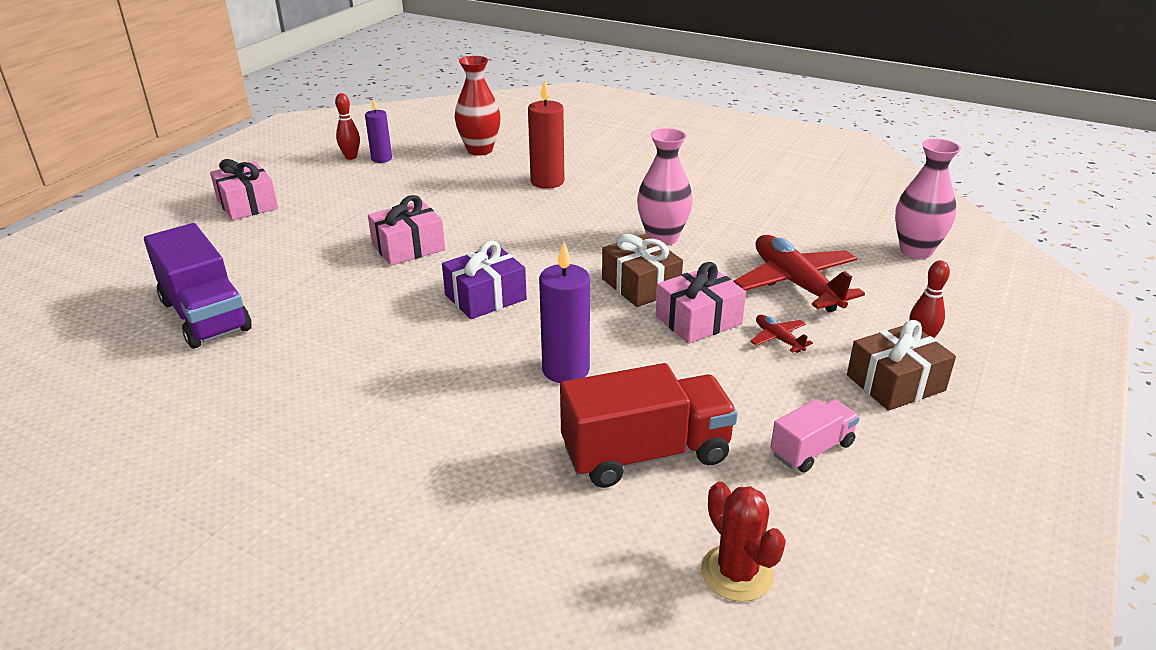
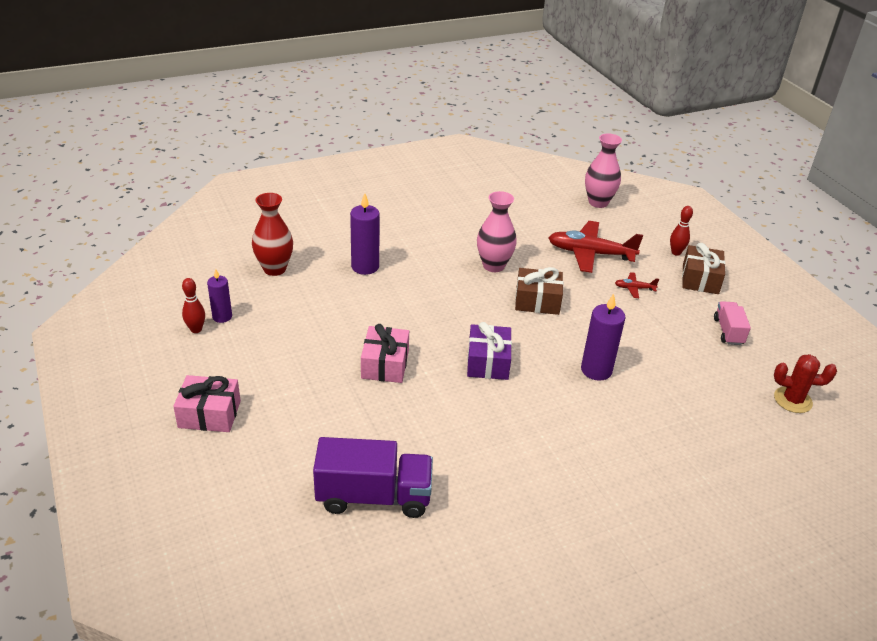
camera: 55 degrees left, 5 degrees up
red candle [528,80,564,189] -> purple candle [350,193,380,275]
red truck [560,363,738,488] -> none
pink gift [656,262,746,344] -> none

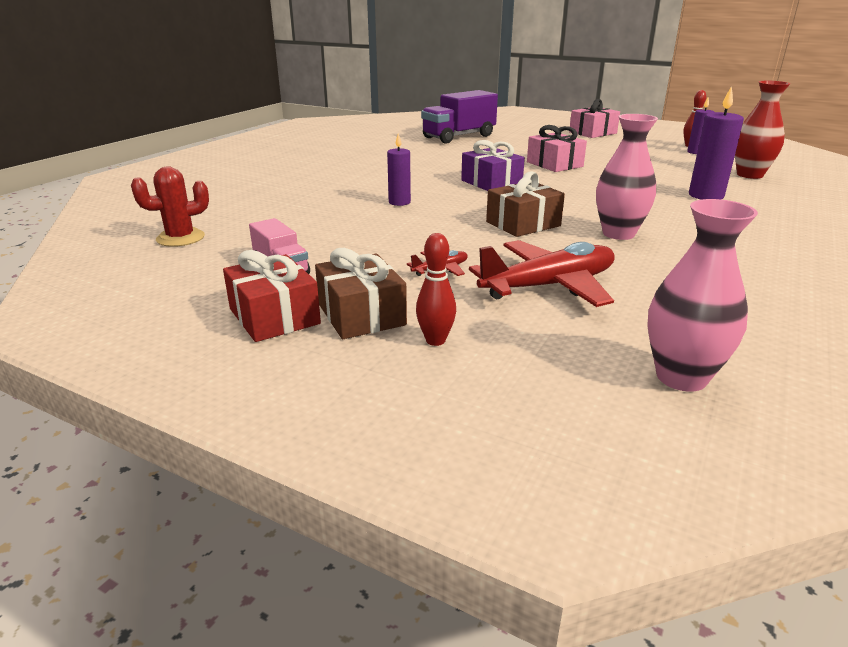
camera: 145 degrees right, 10 degrees down
purple candle [581,293,625,381] -> purple candle [387,133,411,206], size x0.64
none -> red gift [223,250,321,342]

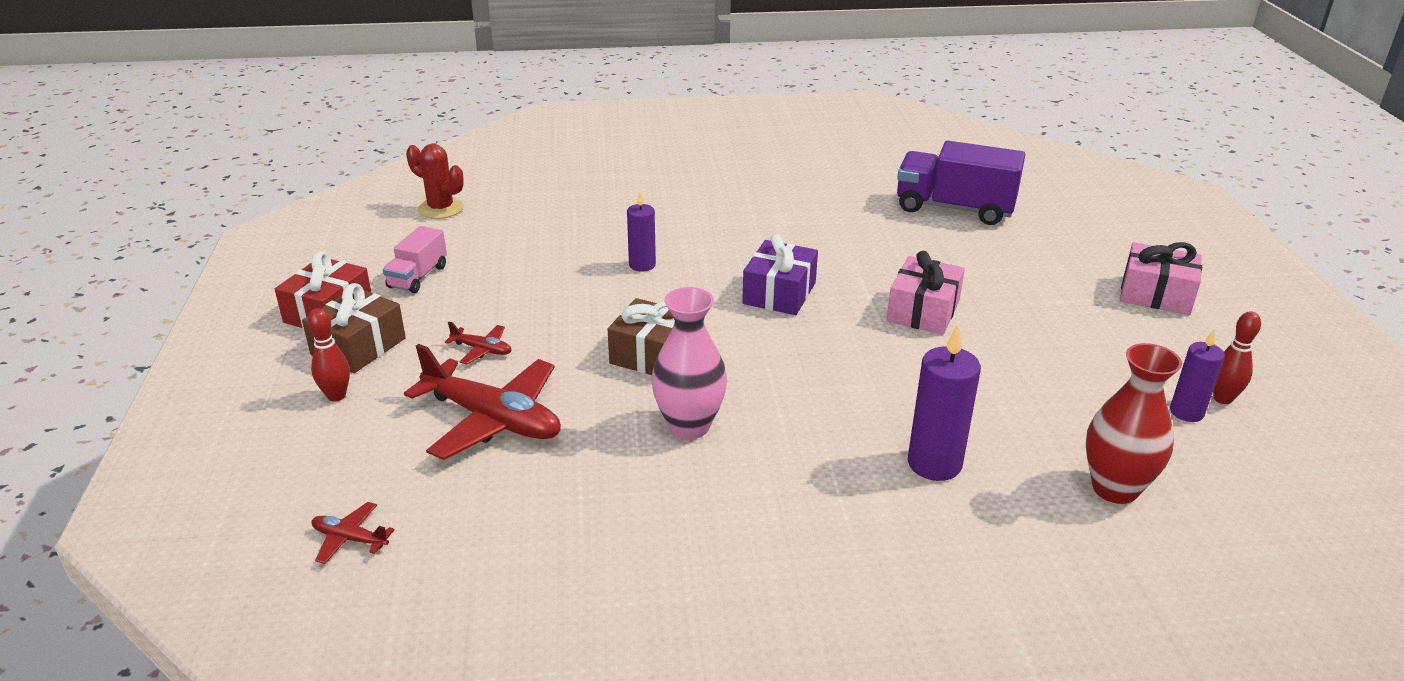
camera: 55 degrees right, 5 degrees up
pink vase [647,199,758,392] -> red plane [311,502,395,564]

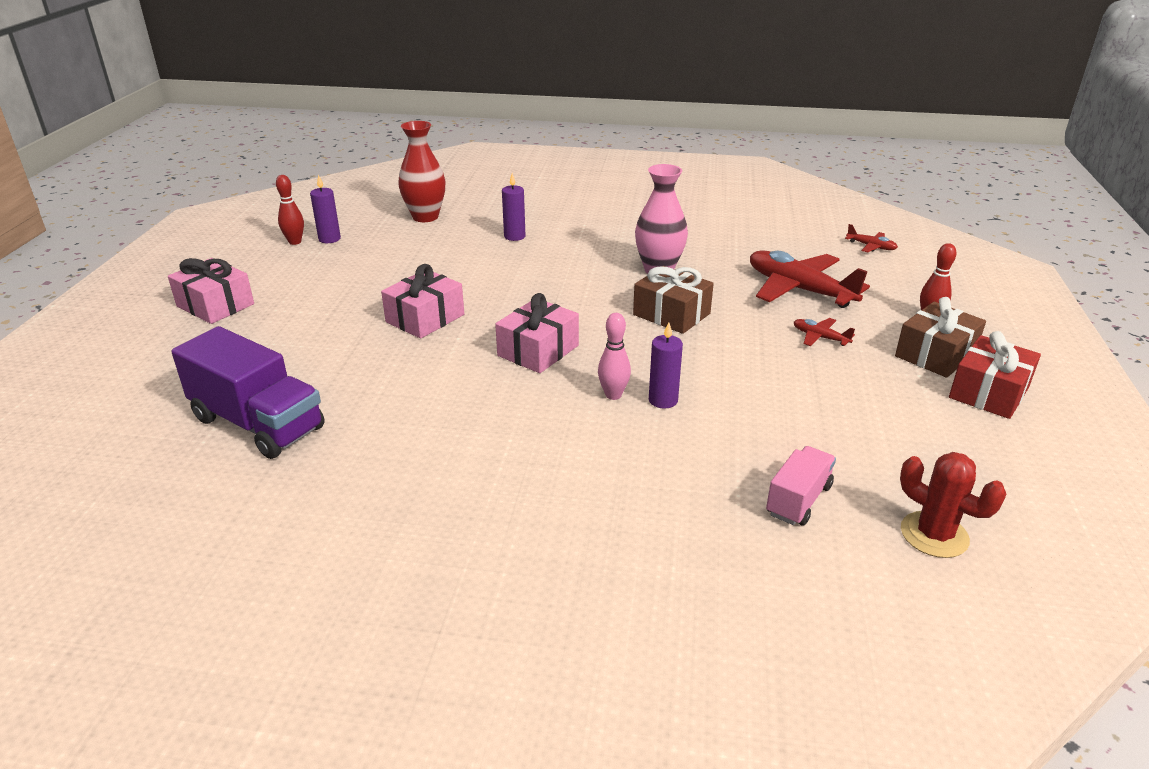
camera: 165 degrees left, 0 degrees up
pink truck [383,226,447,293] -> pink truck moved to [766,446,836,526]
purple gift [742,234,818,315] -> pink gift [495,293,579,373]
purple candle [908,325,981,481] -> purple candle [502,173,526,241], size x0.64
none -> pink bowling pin [598,313,631,400]

